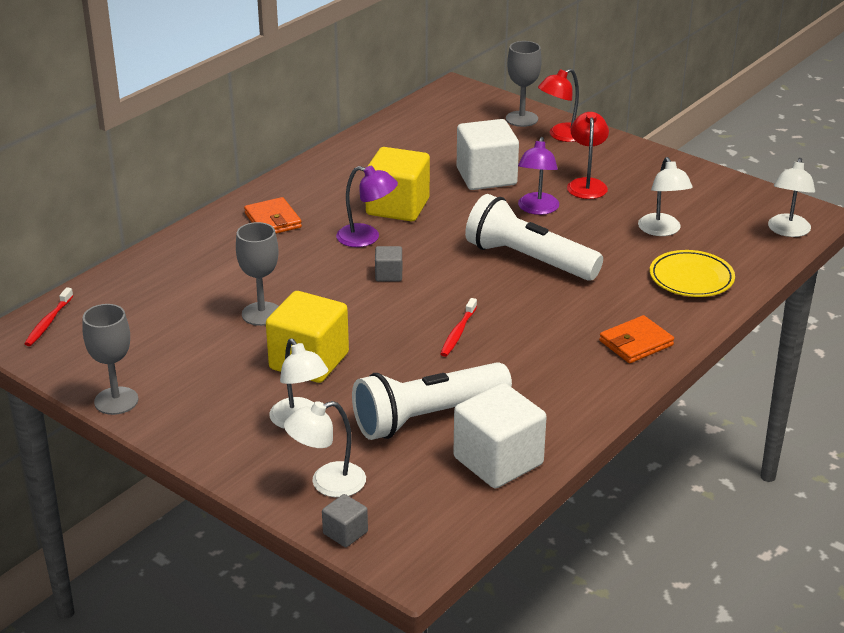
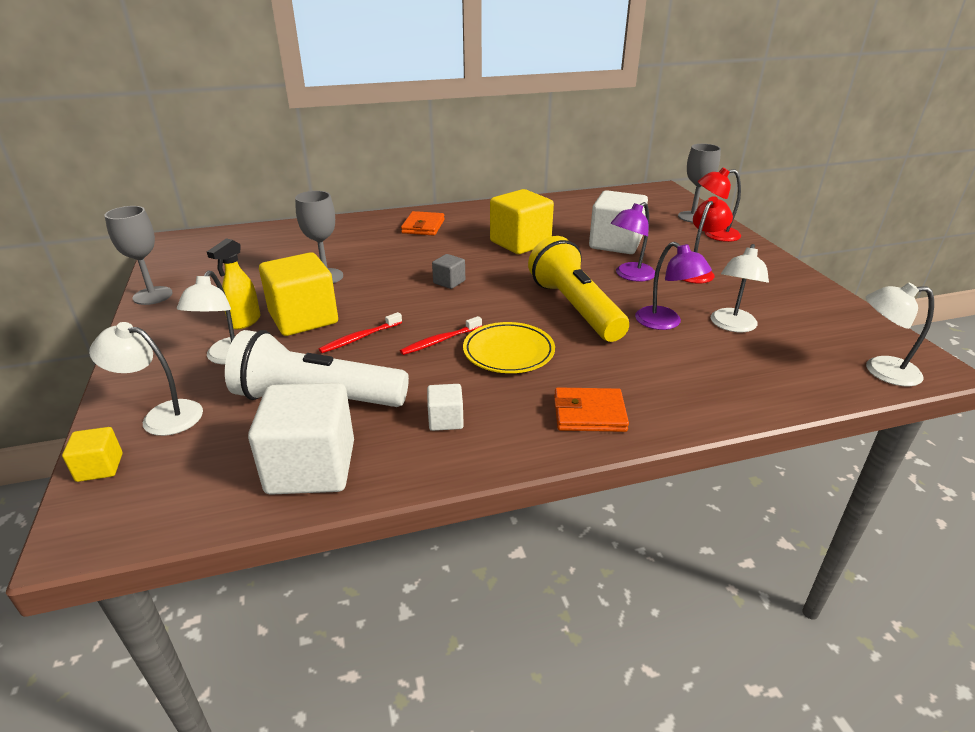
camera: 35 degrees right, 0 degrees up
red toothbrush [24,287,73,346] -> red toothbrush moved to [319,312,402,353]
grey cube [322,494,368,547] -> yellow cube [62,427,122,482]
purple lamp [336,166,398,247] -> purple lamp moved to [635,242,712,330]
white flashlight [465,194,603,281] -> yellow flashlight [528,236,629,342]
yellow plate [650,250,735,297] -> yellow plate moved to [463,322,555,373]
white lamp [768,158,815,237] -> white lamp turned 45 degrees clockwise [866,282,934,386]
none -> yellow spray bottle [207,238,260,329]
none -> white cube [427,384,464,431]

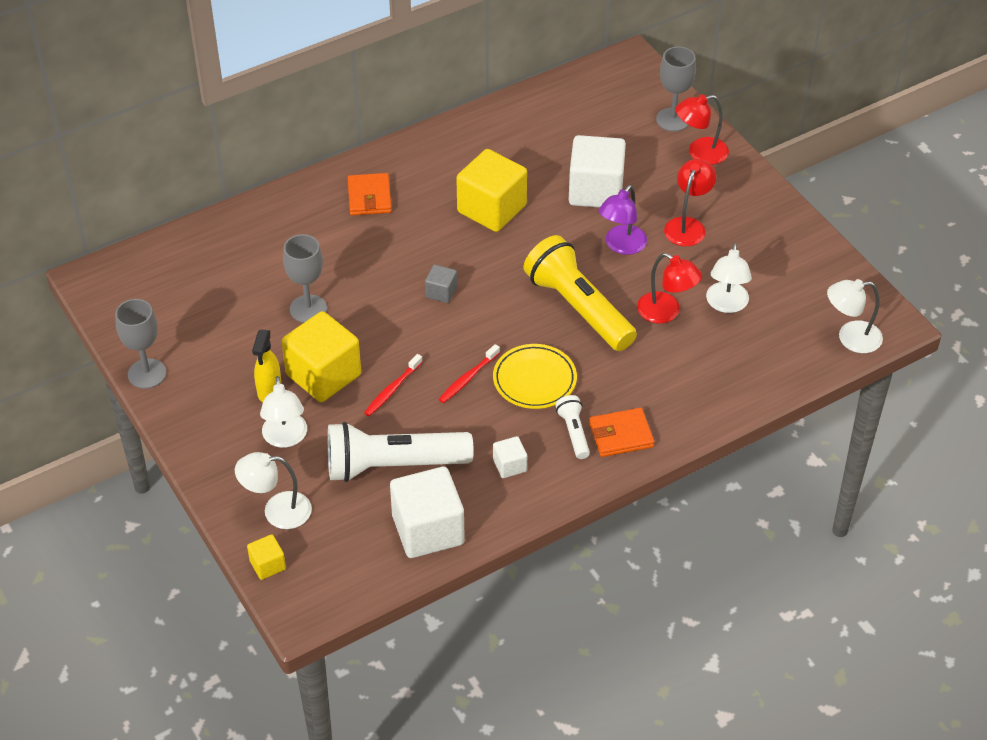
camera: 15 degrees left, 15 degrees up
purple lamp [635,242,712,330] -> red lamp [637,253,702,324]
none -> white flashlight [555,395,590,459]

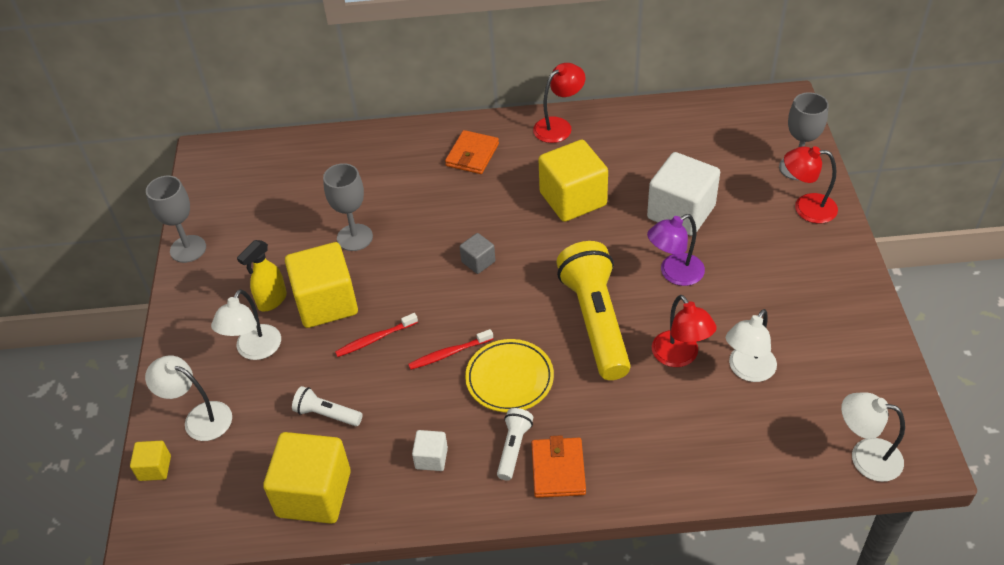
camera: 30 degrees right, 0 degrees up
white flashlight [328,422,474,482] -> white flashlight [292,386,363,426], size x0.46
white cube [390,467,465,558] -> yellow cube [263,432,351,524]
orange wallet [589,408,654,457] -> orange wallet turned 75 degrees clockwise [531,435,586,498]
red lamp [664,159,716,246] -> red lamp moved to [533,63,585,143]

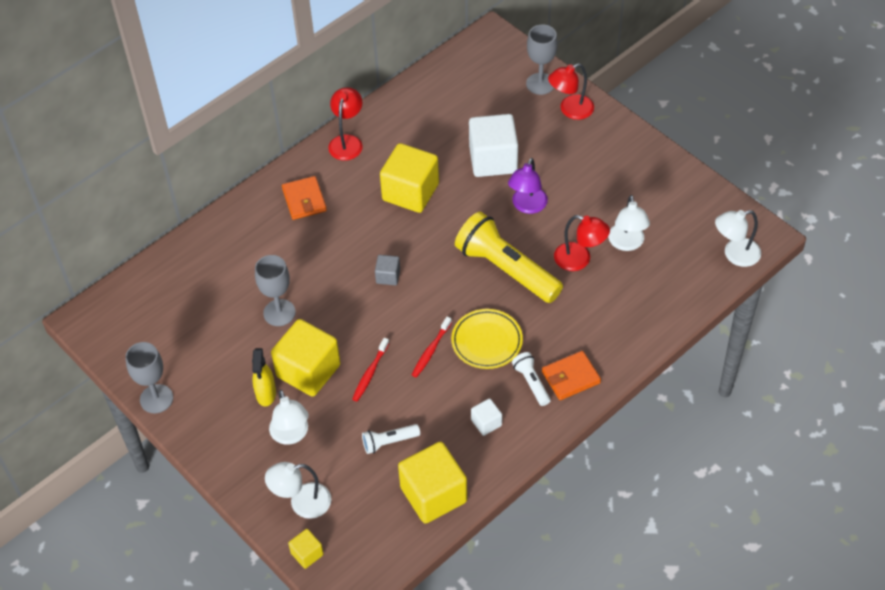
camera: 40 degrees left, 5 degrees up
orange wallet [531,435,586,498] -> orange wallet turned 75 degrees counterclockwise [542,351,601,400]

